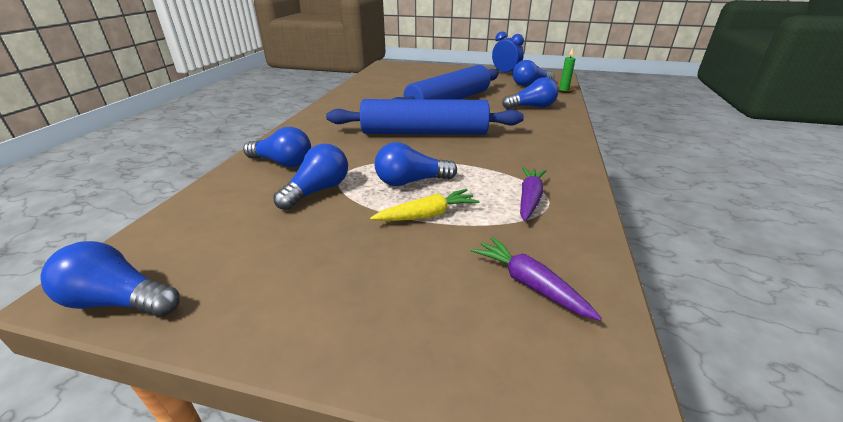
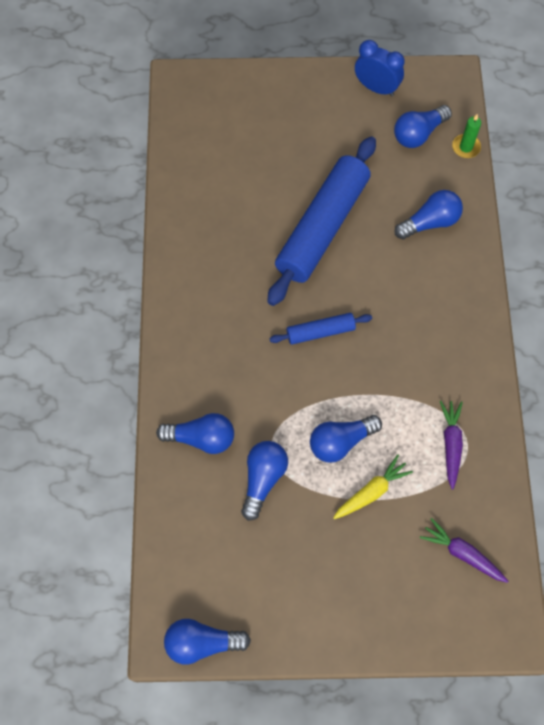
camera: 15 degrees left, 35 degrees up
blue rolling pin [326,99,524,135] -> blue rolling pin [269,313,372,345], size x0.47

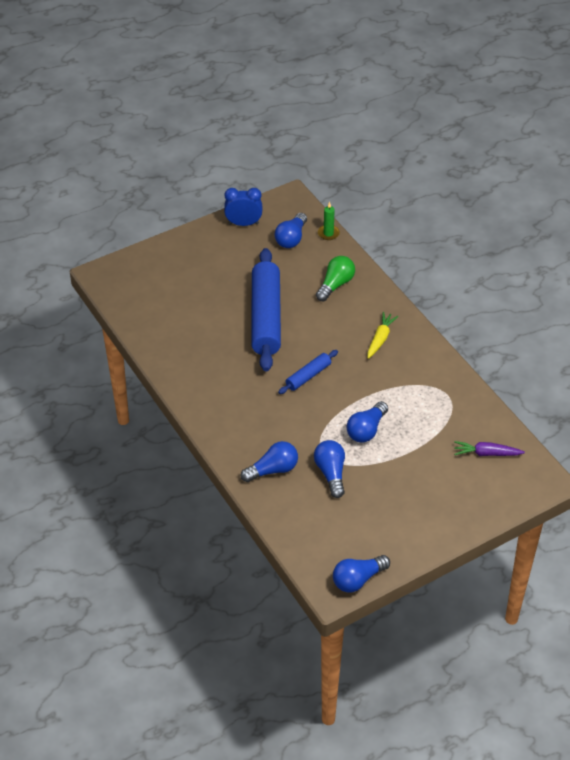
camera: 30 degrees left, 20 degrees down
yellow carrot [333,454,413,519] -> yellow carrot moved to [367,312,398,359]
blue light bulb [395,190,463,240] -> green light bulb [316,256,355,301]
purple carrot [440,401,463,489] -> none

